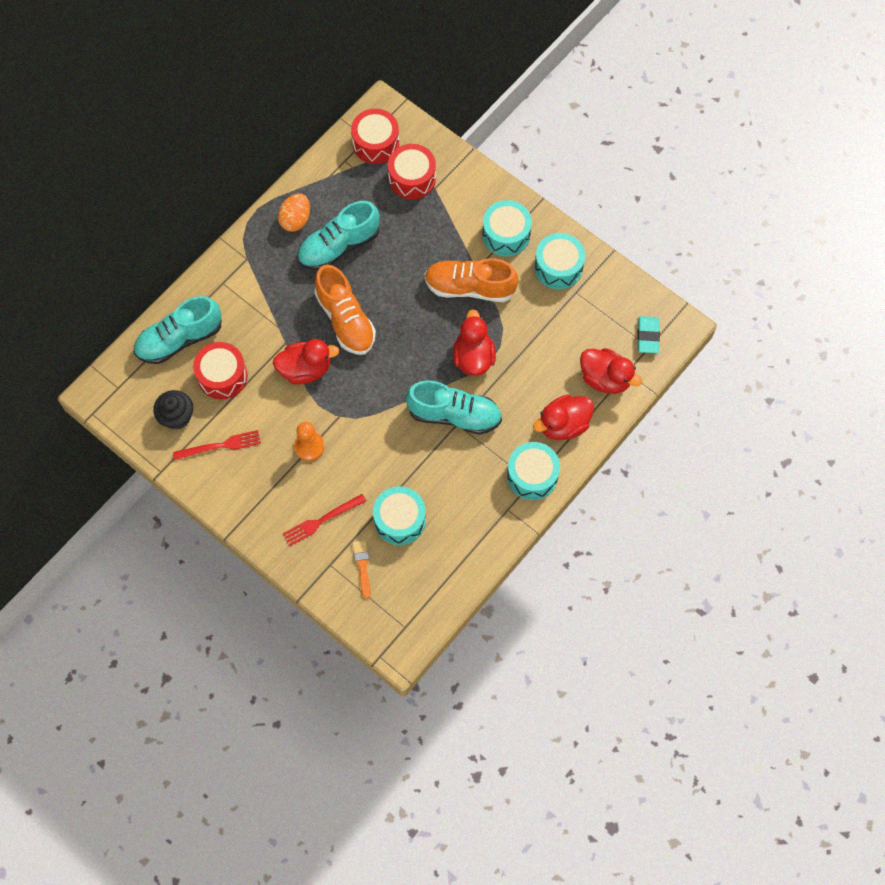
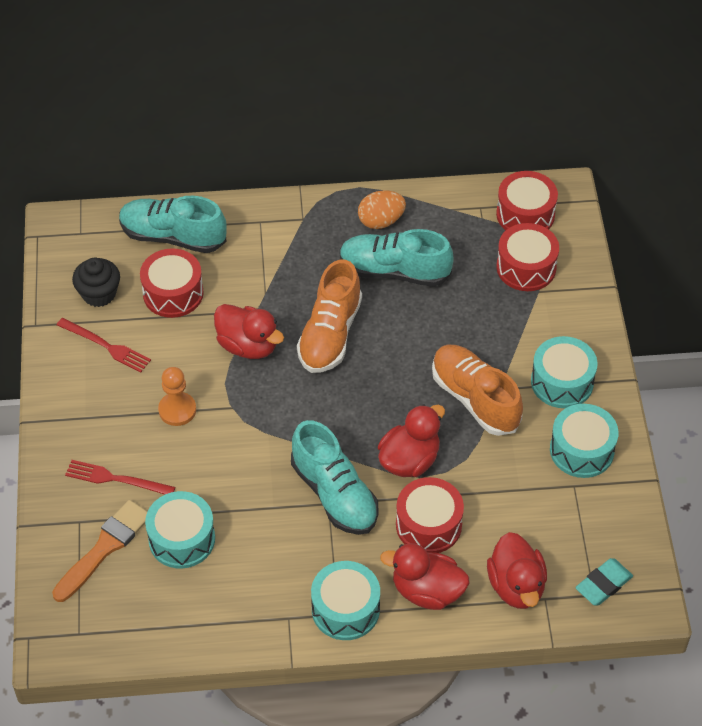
camera: 45 degrees right, 15 degrees down
orange brush [353,540,370,599] -> orange brush [52,500,148,602], size x1.70
none -> red drum [396,477,464,553]

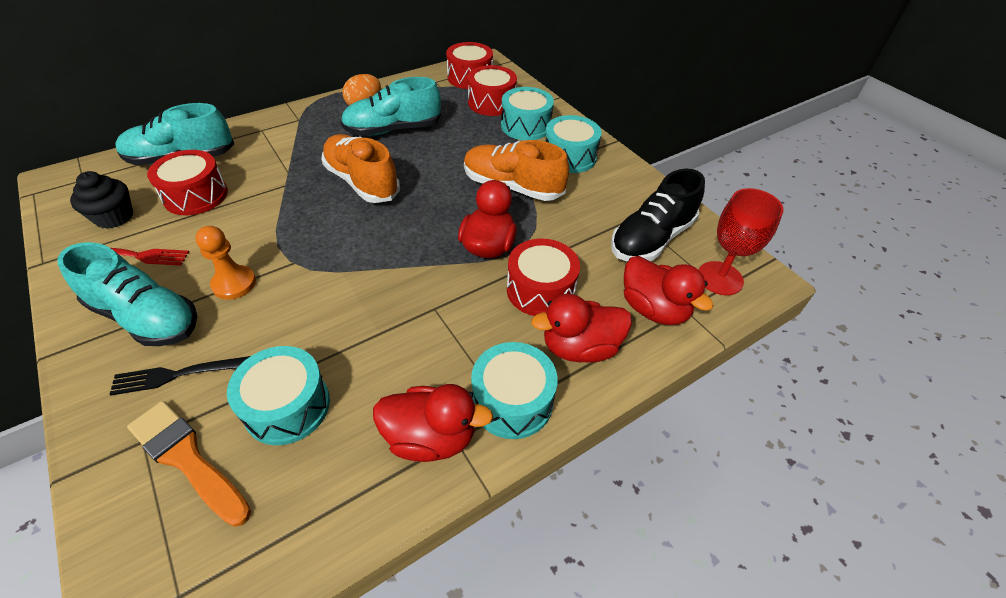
camera: 30 degrees left, 5 degrees down
orange brush [52,500,148,602] -> orange brush turned 60 degrees counterclockwise [127,401,251,527]
red fork [65,460,175,495] -> black fork [109,356,250,396]
red duck [214,304,284,359] -> red duck moved to [373,384,493,462]
turquoise shoe [291,420,379,535] -> turquoise shoe moved to [57,242,197,346]
orange shoe [297,259,362,373] -> orange shoe turned 150 degrees clockwise [321,134,400,203]
turquoise drum [550,404,619,478] -> turquoise drum moved to [501,87,554,140]
turquoise eraser [575,558,633,605] -> red goblet [699,188,784,295]
none -> black shoe [611,168,705,262]

